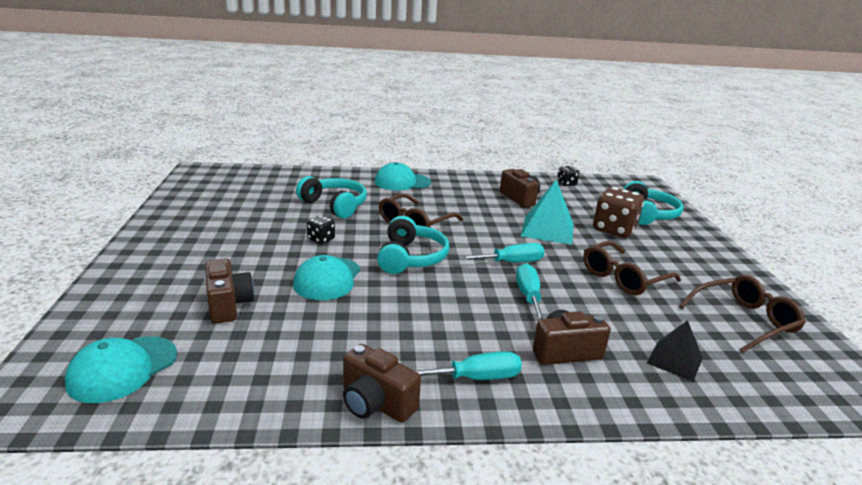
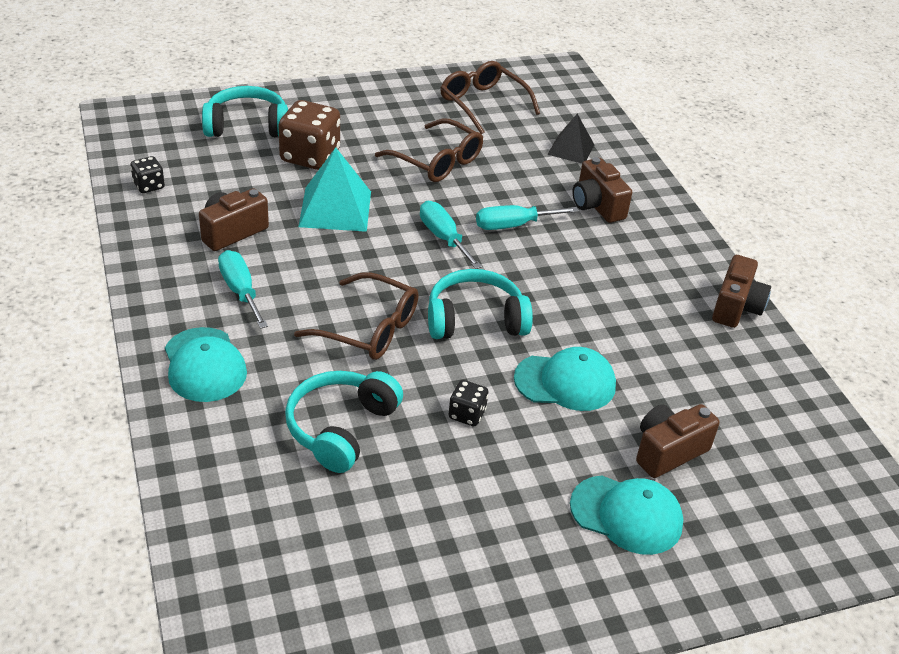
camera: 105 degrees left, 15 degrees up
turquoise cap [65,336,177,403] -> turquoise cap moved to [570,475,683,555]
turquoise screwdriver [416,351,522,380] -> turquoise screwdriver moved to [218,250,268,329]

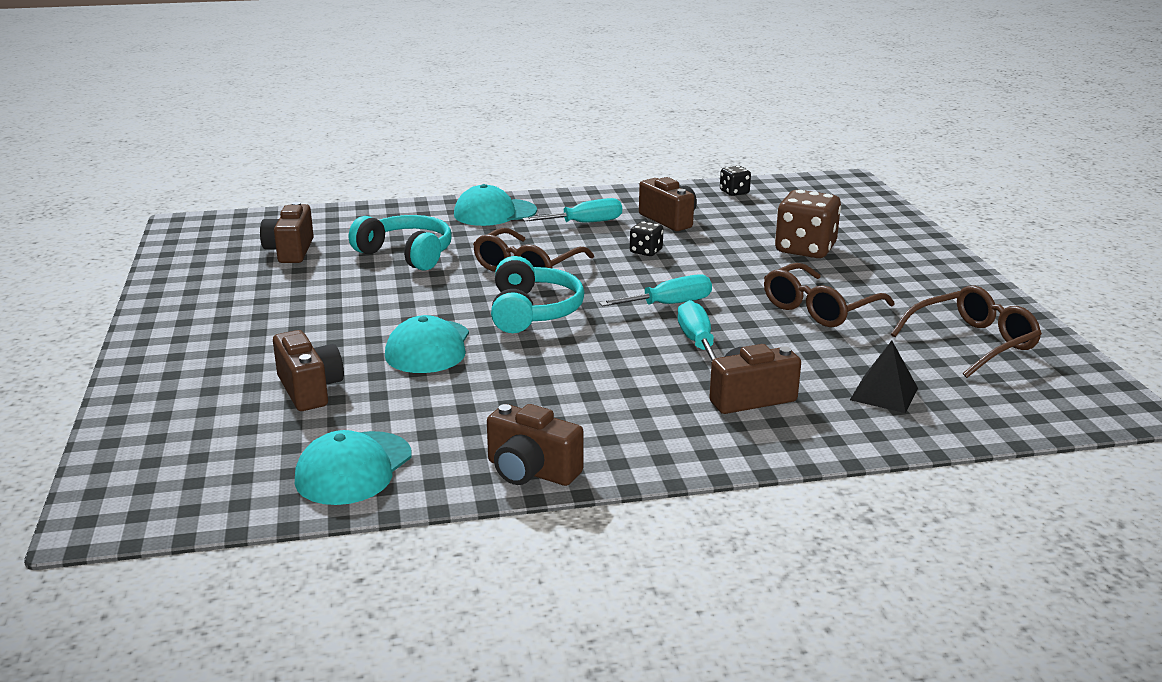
camera: 100 degrees right, 15 degrees down
turquoise headphones [202,86,288,137] -> none
turquoise pyramid [298,147,371,232] -> none
black dice [448,380,489,426] -> black dice moved to [630,221,663,256]
turquoise cap [570,475,683,555] -> turquoise cap moved to [295,430,412,505]
none -> brown camera [260,202,314,263]

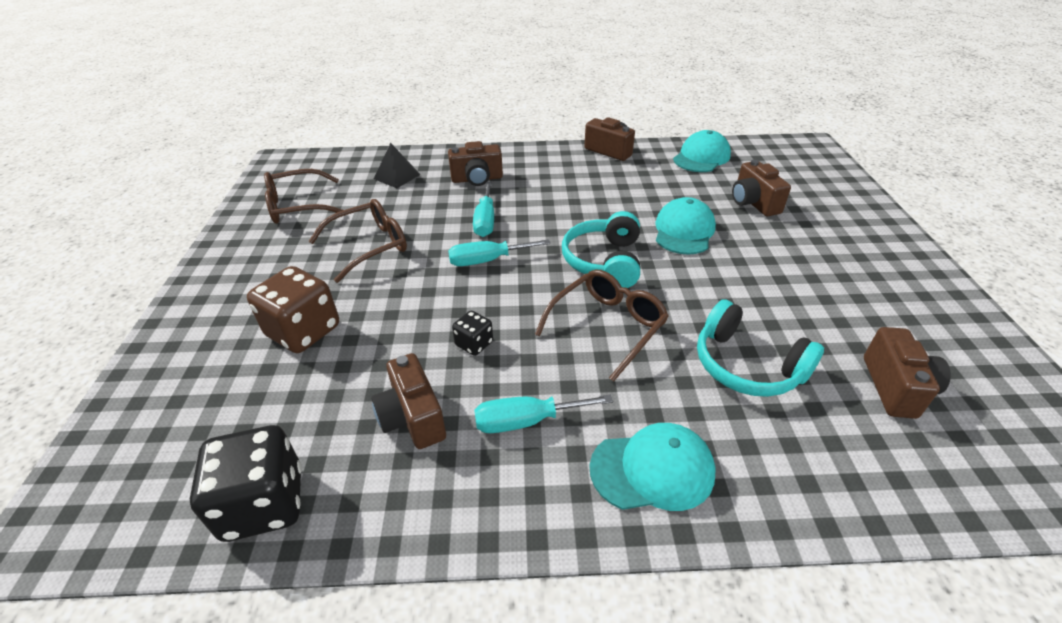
camera: 170 degrees left, 15 degrees up
black dice [720,166,751,196] -> black dice [190,425,302,542], size x1.98

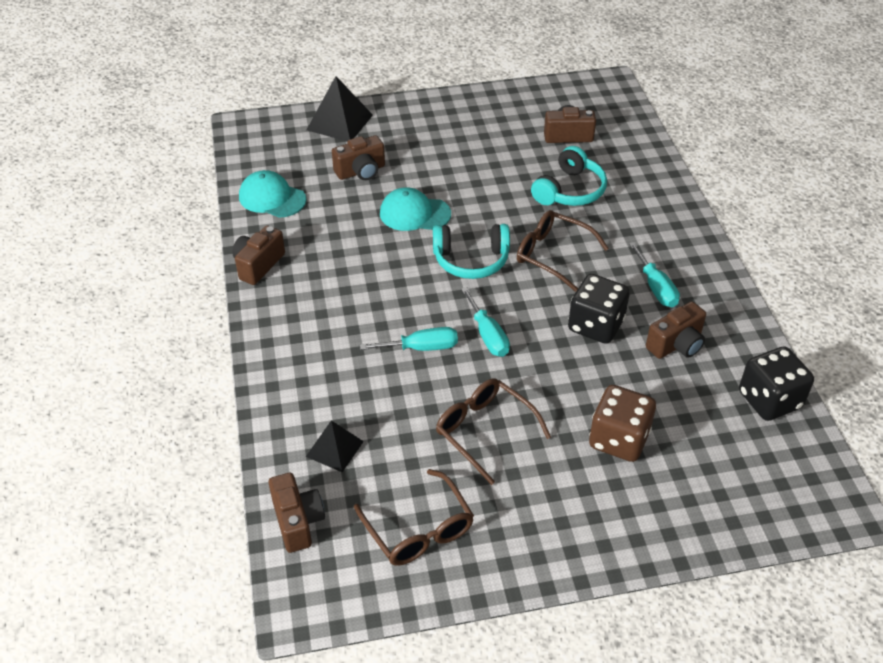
camera: 100 degrees left, 5 degrees up
brown camera [448,141,503,186] -> brown camera moved to [269,473,325,553]
black dice [452,311,493,356] -> black dice [568,274,630,344], size x1.98
turquoise cap [590,423,716,511] -> none
none -> black pyramid [307,76,373,142]

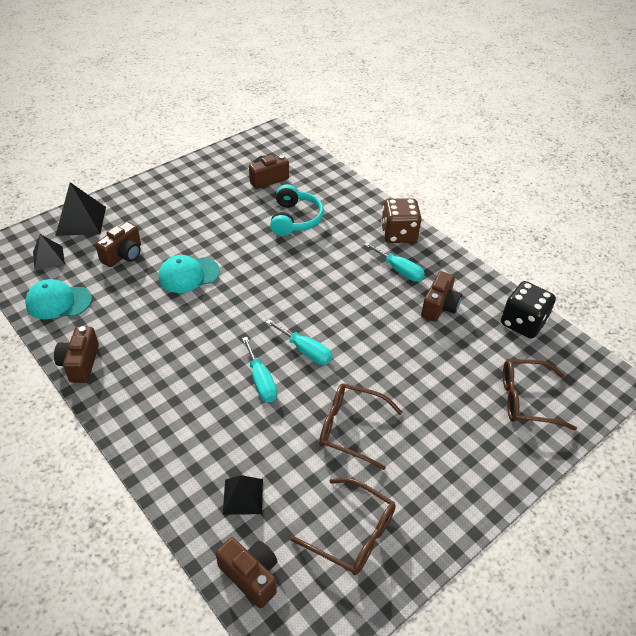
camera: 30 degrees left, 0 degrees up
turquoise screwdriver [360,327,458,351] -> turquoise screwdriver turned 105 degrees clockwise [242,337,277,402]
turquoise headphones [433,224,510,279] -> none
brown glasses [517,210,609,292] -> brown glasses moved to [503,359,577,430]
black dice [568,274,630,344] -> none
brown dice [589,385,656,462] -> brown dice moved to [381,198,422,243]
none -> black pyramid [33,234,65,271]

